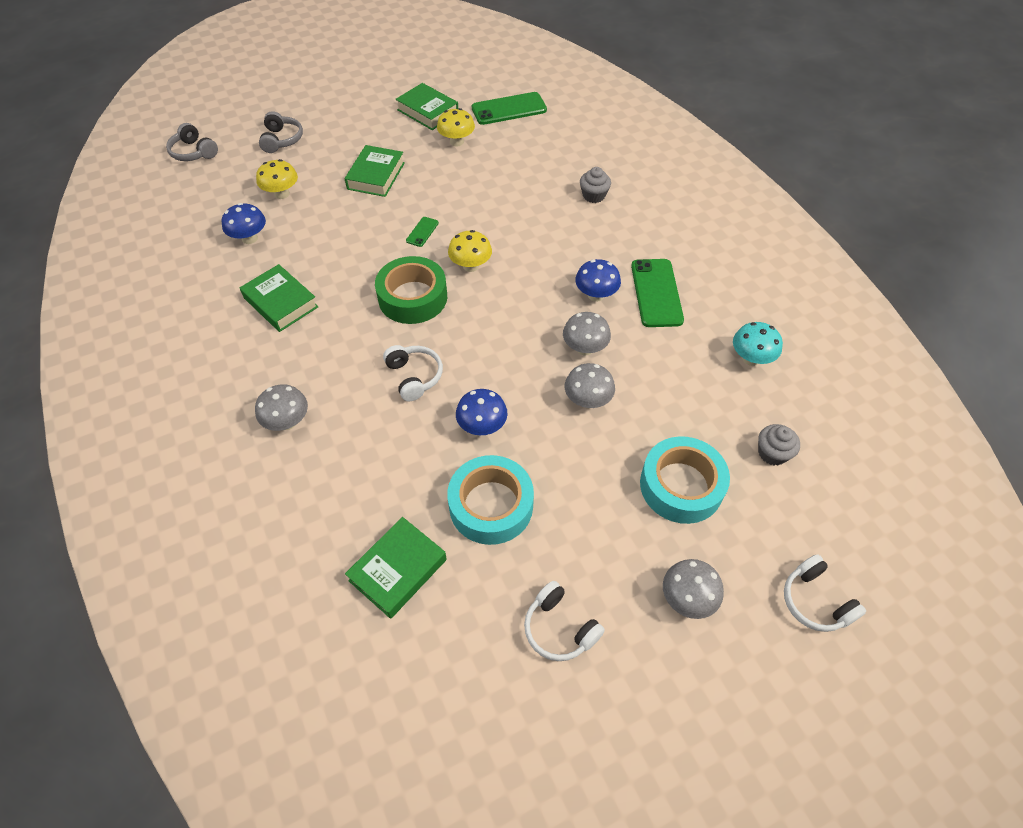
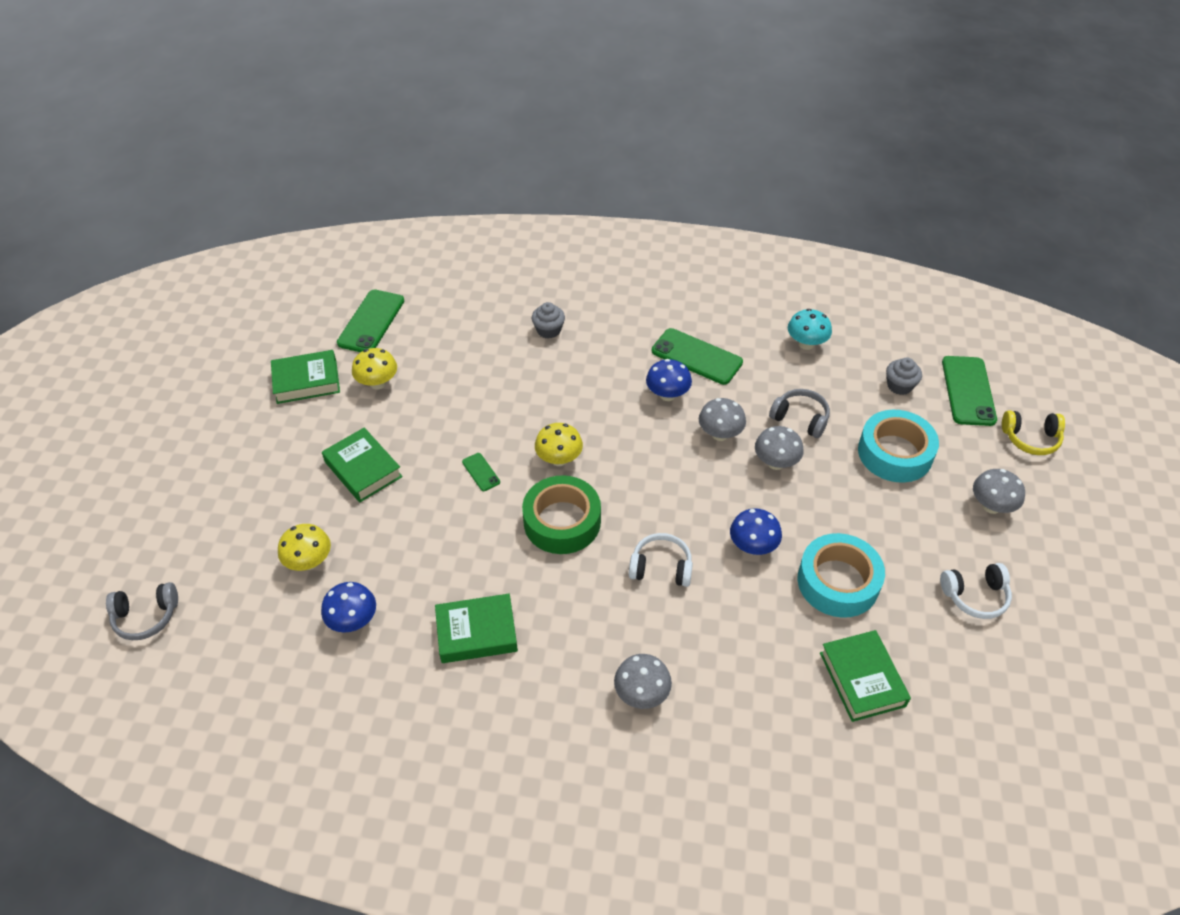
camera: 55 degrees left, 5 degrees down
grey headphones [259,111,303,153] -> grey headphones moved to [769,389,830,438]
white headphones [784,554,866,632] -> yellow headphones [1002,411,1065,455]
none -> green phone [942,356,997,426]

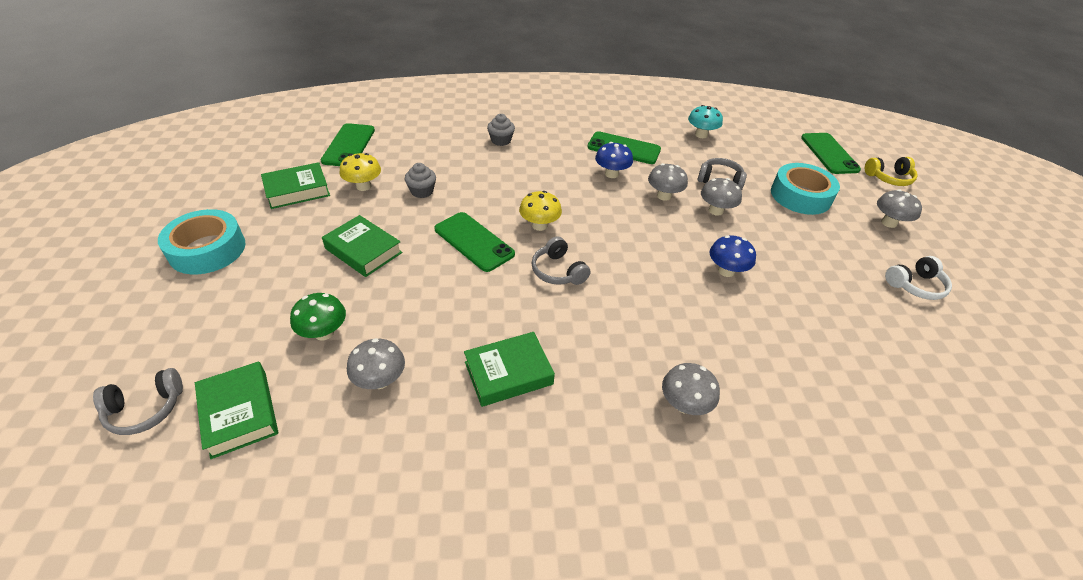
camera: 15 degrees left, 5 degrees down
yellow mushroom [278,524,331,571] -> green mushroom [290,293,346,341]
blue mushroom [321,582,376,633] -> grey mushroom [347,338,405,389]
green phone [462,453,500,491] -> green phone [434,212,515,272], size x2.08
green tape [522,475,601,554] -> grey headphones [532,236,591,285]
white headphones [629,533,693,587] -> none
turquoise tape [797,533,885,618] -> turquoise tape moved to [158,209,246,274]
green book [820,630,911,722] -> green book moved to [195,361,278,459]
grey cupcake [886,358,922,395] -> grey cupcake moved to [405,163,436,198]

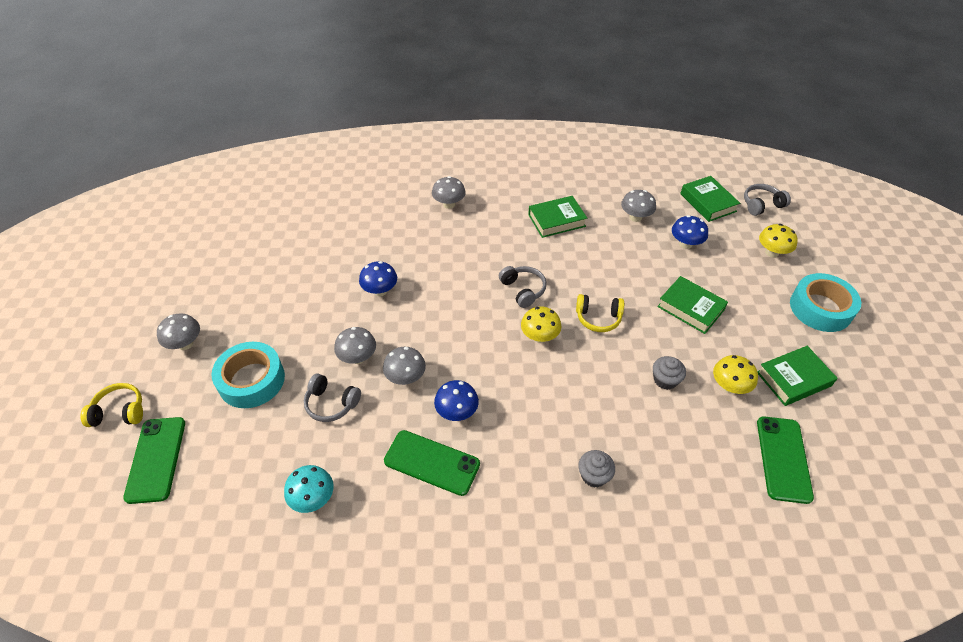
camera: 175 degrees left, 5 degrees up
green mushroom [290,293,346,341] -> blue mushroom [672,215,708,249]
green phone [434,212,515,272] -> yellow headphones [576,294,624,332]
white headphones [885,256,952,300] -> none
none -> yellow mushroom [759,224,798,258]

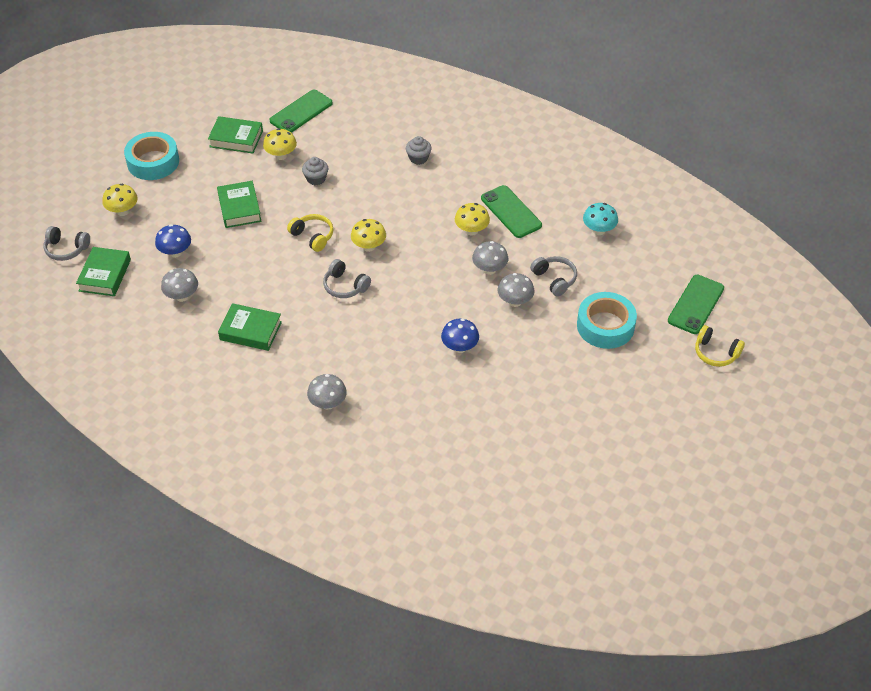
camera: 145 degrees left, 0 degrees up
grey mushroom [157,313,200,350] -> none
blue mushroom [434,380,479,421] -> yellow mushroom [455,203,490,236]
grey headphones [499,266,547,308] -> grey headphones turned 60 degrees counterclockwise [323,259,371,298]

